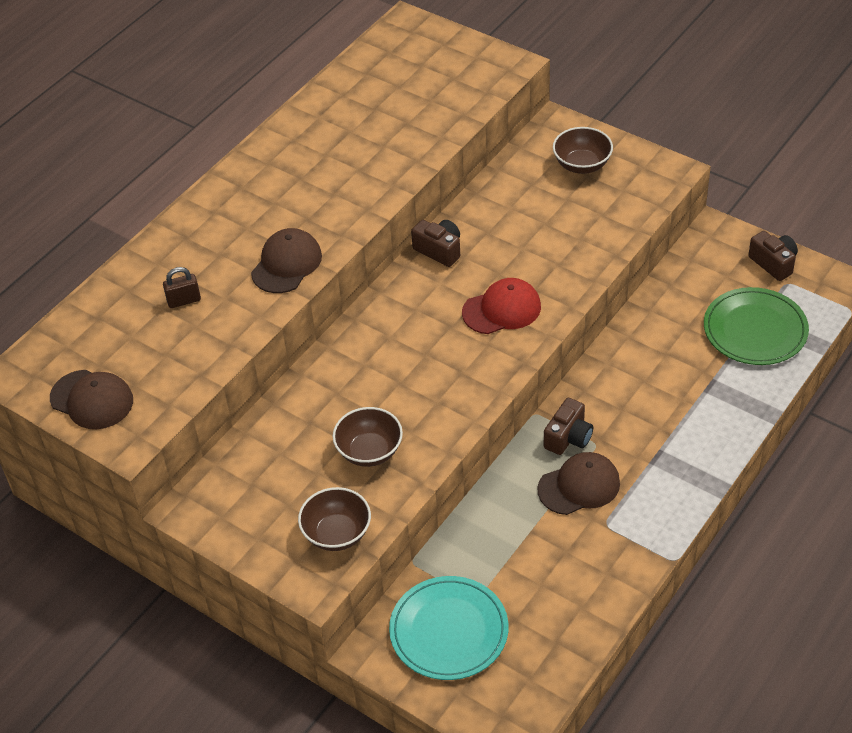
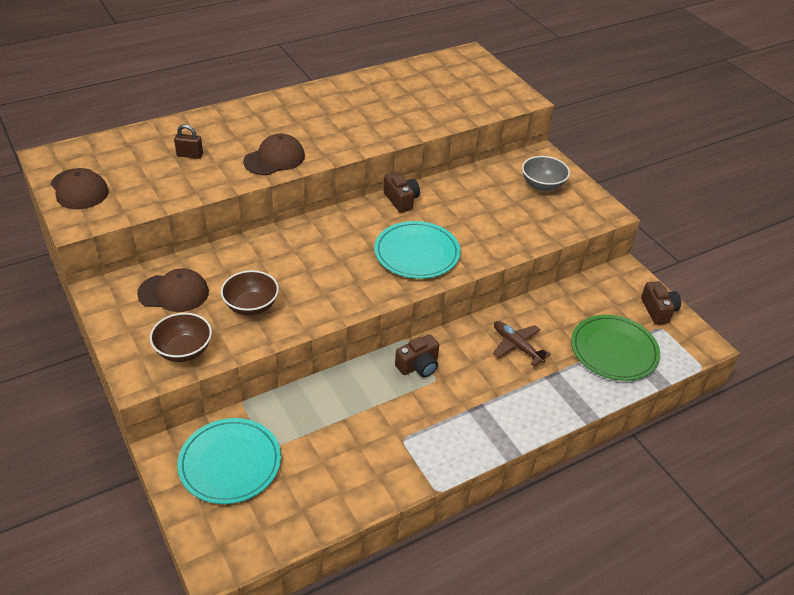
camera: 20 degrees right, 5 degrees down
red cap [462,278,541,334] -> turquoise plate [374,221,460,279]
brown cap [537,452,620,515] -> brown cap moved to [137,268,209,312]
brown bowl [553,127,613,174] -> grey bowl [522,156,570,191]
none -> brown plane [493,321,551,366]

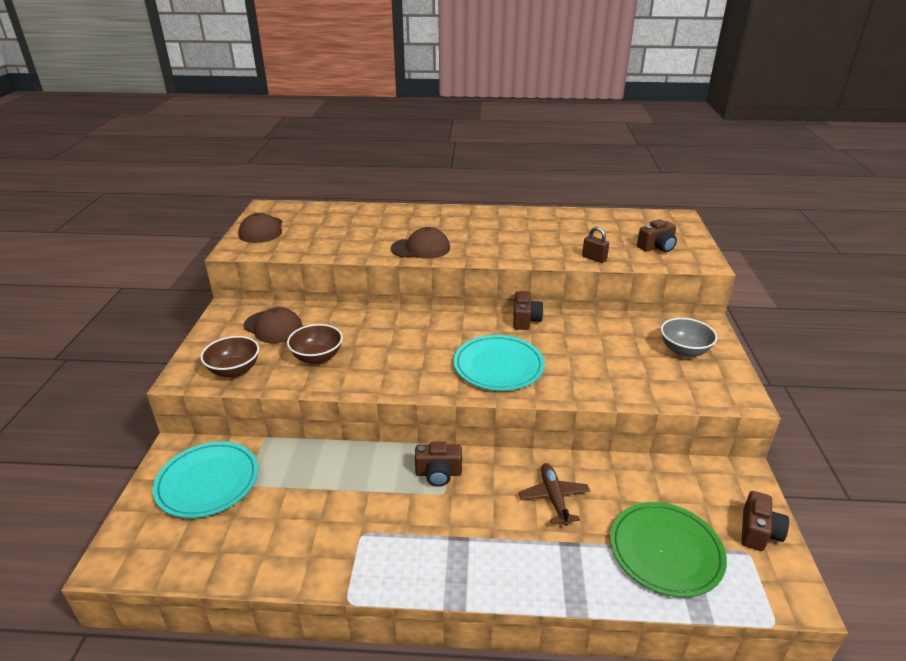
camera: 35 degrees right, 10 degrees down
brown padlock [174,124,203,159] -> brown padlock moved to [582,227,609,263]
none -> brown camera [637,219,677,252]

